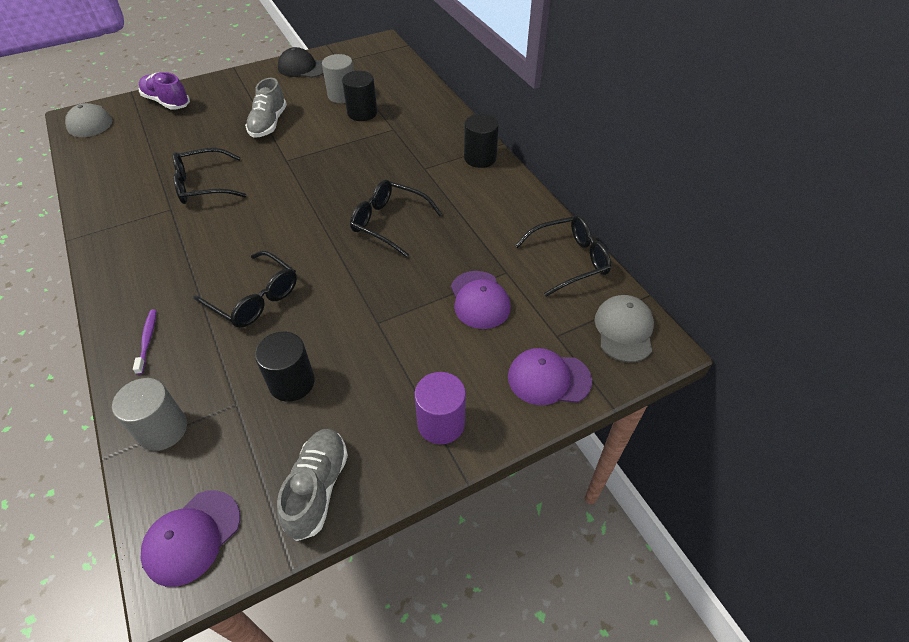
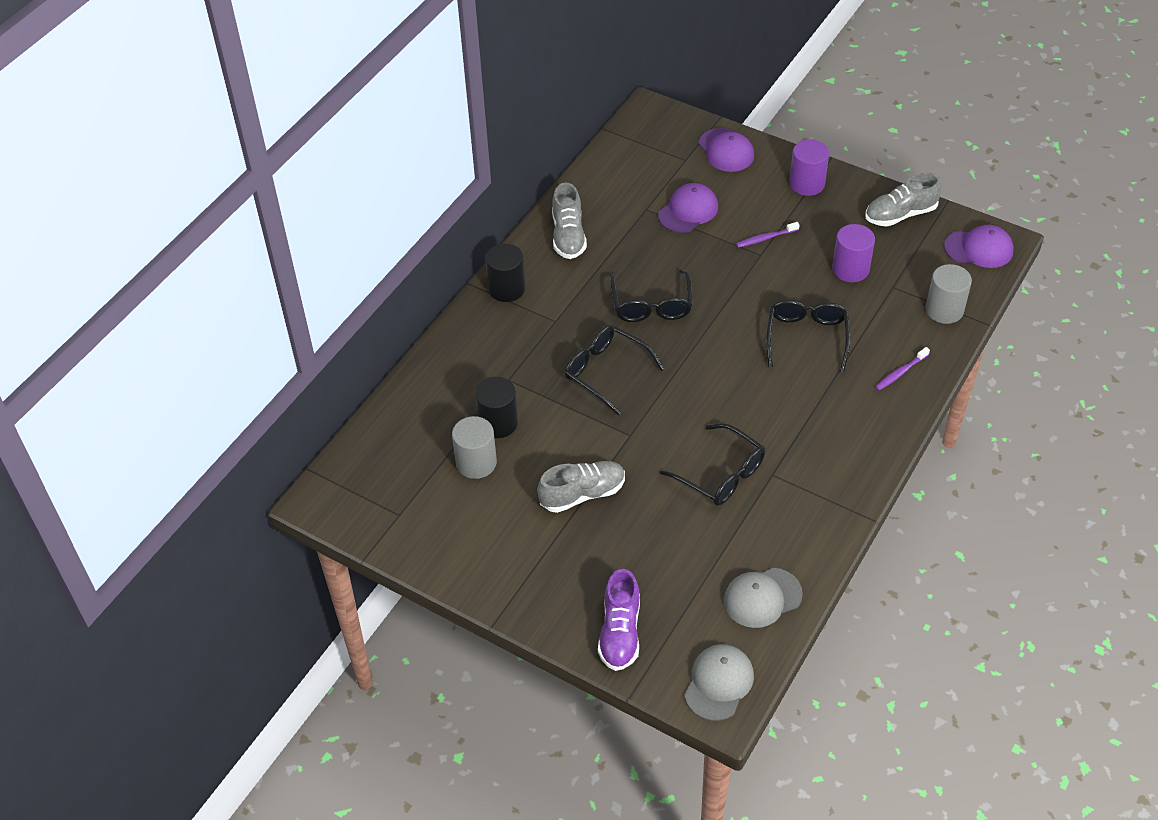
camera: 120 degrees left, 0 degrees up
black cylinder [255,332,315,402] -> purple cylinder [832,224,875,282]
black cap [278,47,324,78] -> none
black glasses [515,215,611,297] -> black glasses moved to [565,325,664,415]
grey cap [595,295,654,362] -> grey cap moved to [724,568,803,628]
none -> grey shoe [552,183,587,259]
none -> purple toothbrush [736,222,800,248]

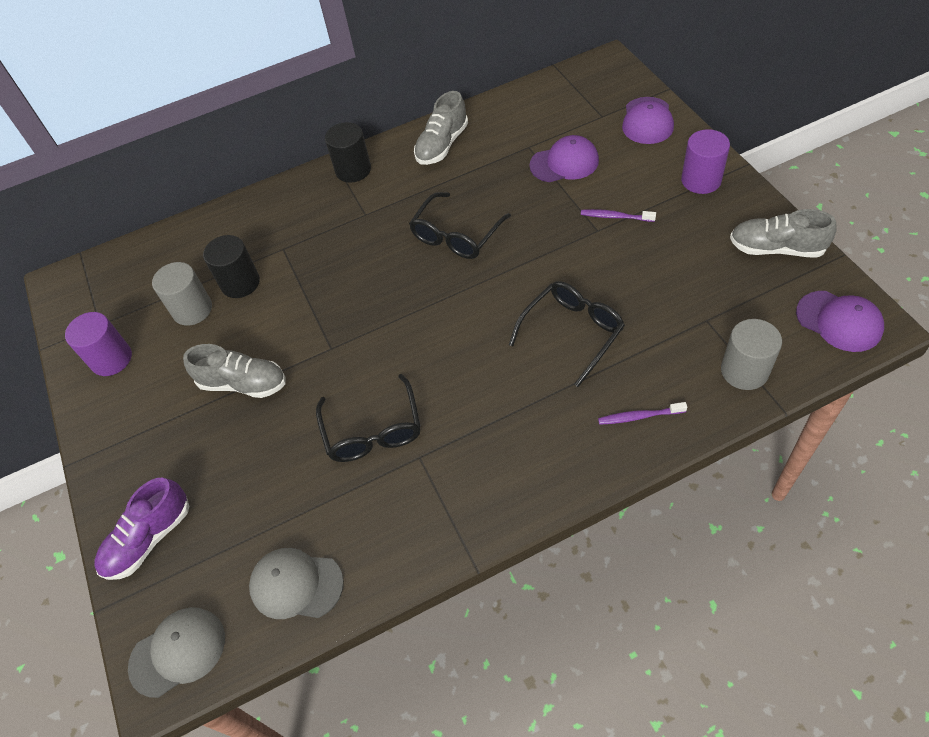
camera: 40 degrees right, 5 degrees up
black glasses [565,325,664,415] -> none
purple cylinder [832,224,875,282] -> purple cylinder moved to [65,312,132,376]

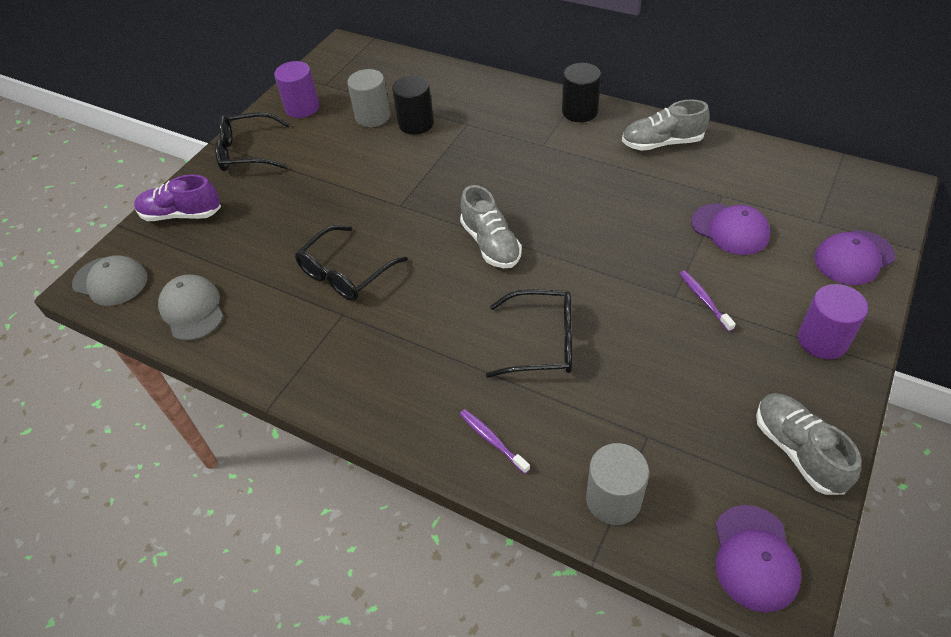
camera: 50 degrees right, 5 degrees down
grey shoe [183,344,286,398] -> grey shoe moved to [460,185,522,268]
black glasses [409,192,511,259] -> black glasses moved to [215,112,291,171]

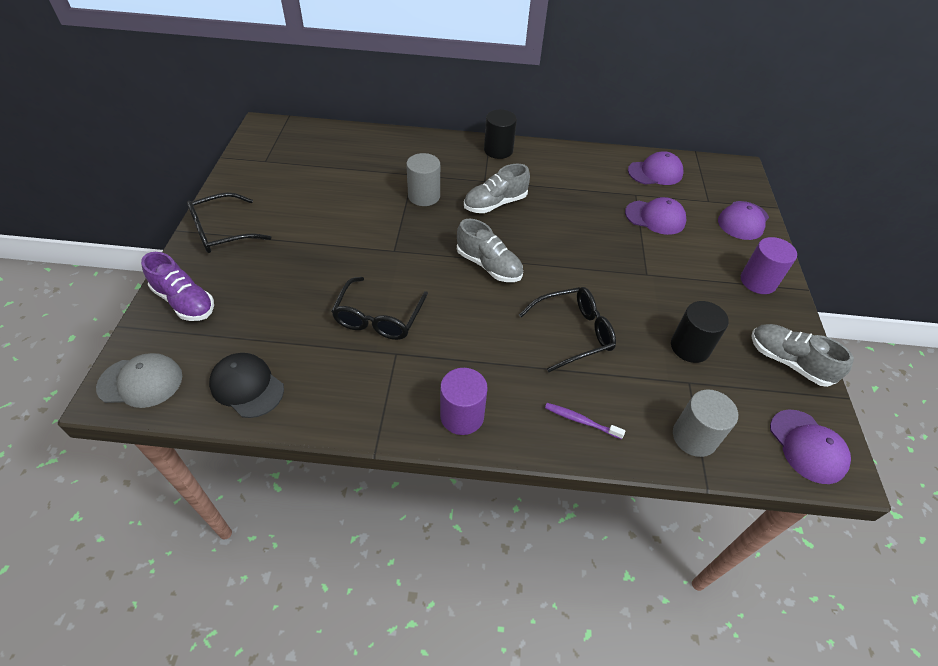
camera: 30 degrees left, 0 degrees up
purple shoe [134,175,221,221] -> purple shoe turned 120 degrees counterclockwise [141,252,214,321]
grey cap [158,274,223,341] -> black cap [209,353,284,418]
purple cylinder [274,61,319,118] -> purple cylinder moved to [440,368,488,435]
grey cylinder [347,69,390,127] -> grey cylinder moved to [406,153,440,206]
black cylinder [392,76,434,135] -> black cylinder moved to [671,301,729,363]
grey shoe [622,99,710,151] -> grey shoe moved to [464,163,530,213]
purple toothbrush [680,271,736,332] -> none
none -> purple cap [628,151,684,185]

